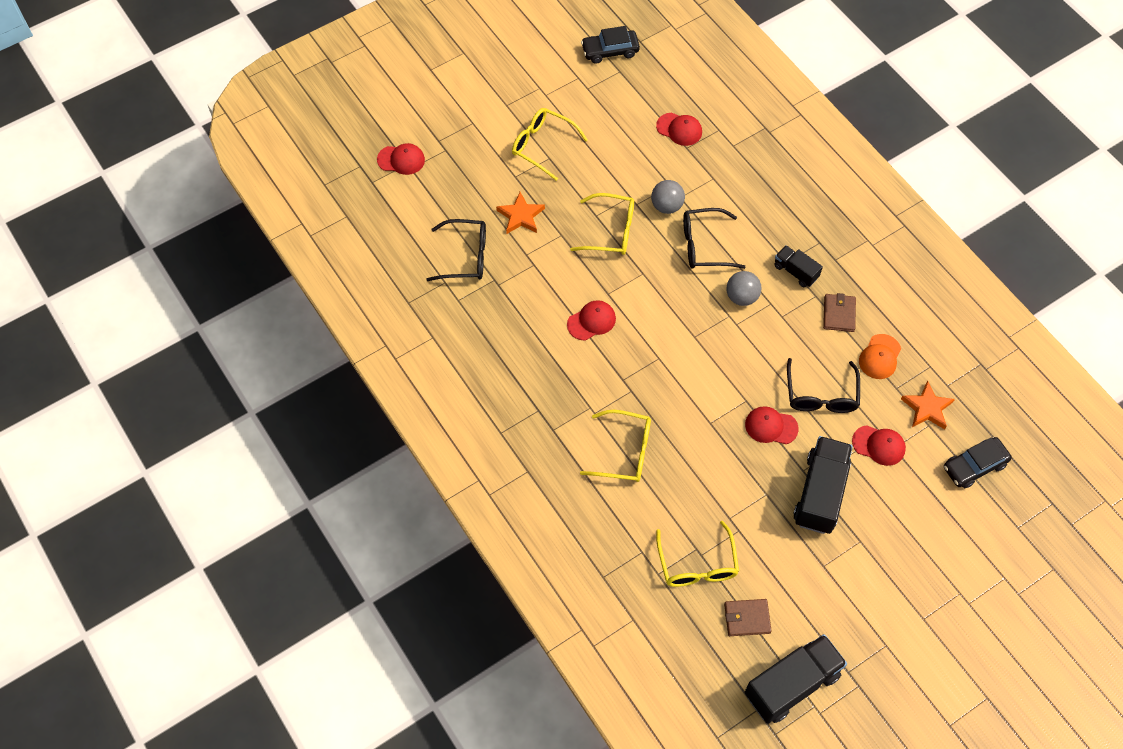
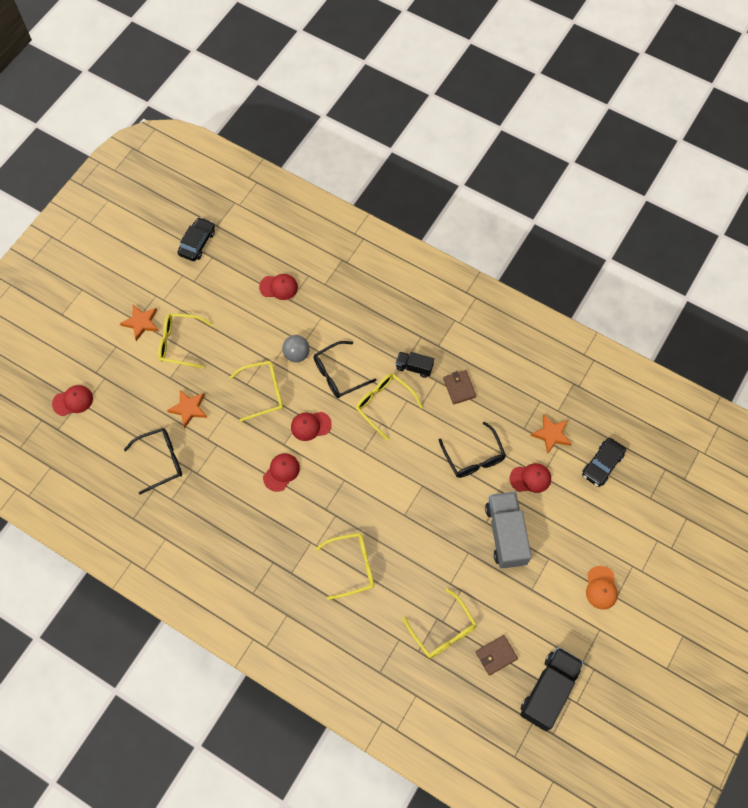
camera: 25 degrees left, 5 degrees up
black car [581,26,640,64] -> black car turned 150 degrees clockwise [178,217,215,261]
grey ball [726,271,762,306] -> yellow glasses [356,374,423,441]
red cap [745,406,799,444] -> red cap moved to [291,412,332,441]
black truck [793,436,853,534] -> grey truck [485,492,532,568]
orange cap [859,334,901,379] -> orange cap moved to [586,566,618,610]
none -> orange star [120,305,159,341]

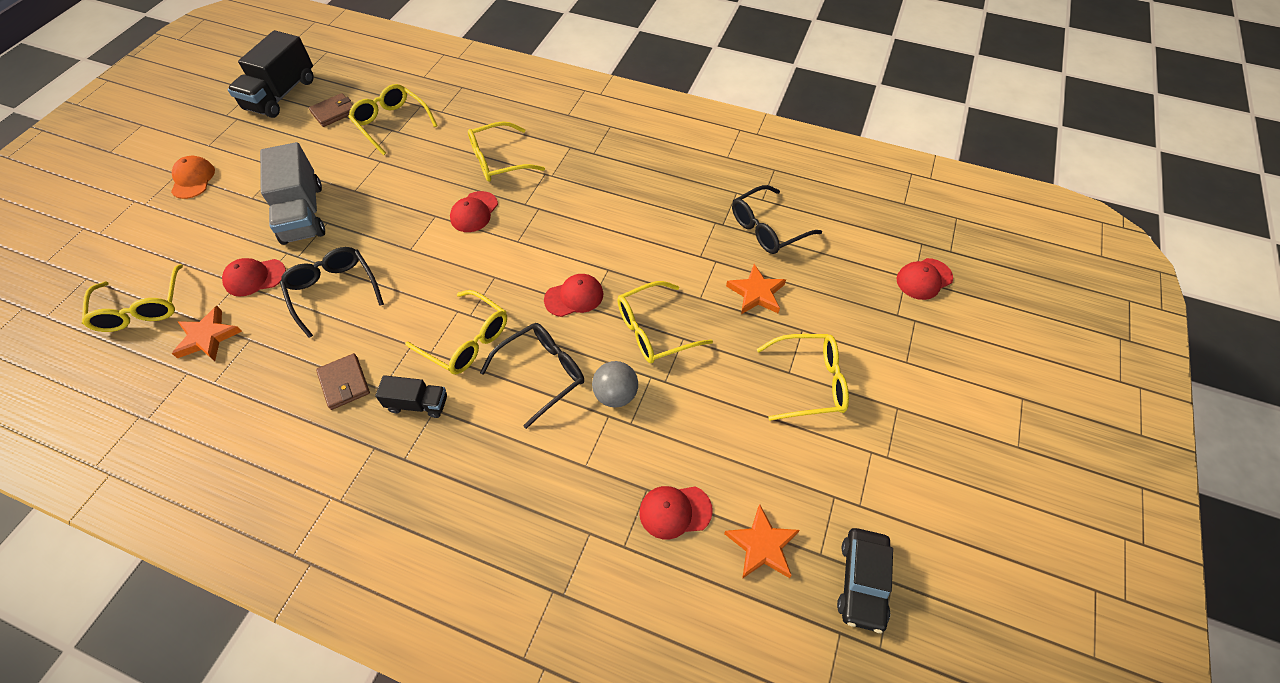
camera: 170 degrees right, 10 degrees down
orange star [120,305,159,341] -> orange star moved to [724,504,800,579]
red cap [263,453,300,492] -> red cap moved to [450,191,498,232]
black car [582,438,626,487] -> yellow glasses [82,264,183,332]

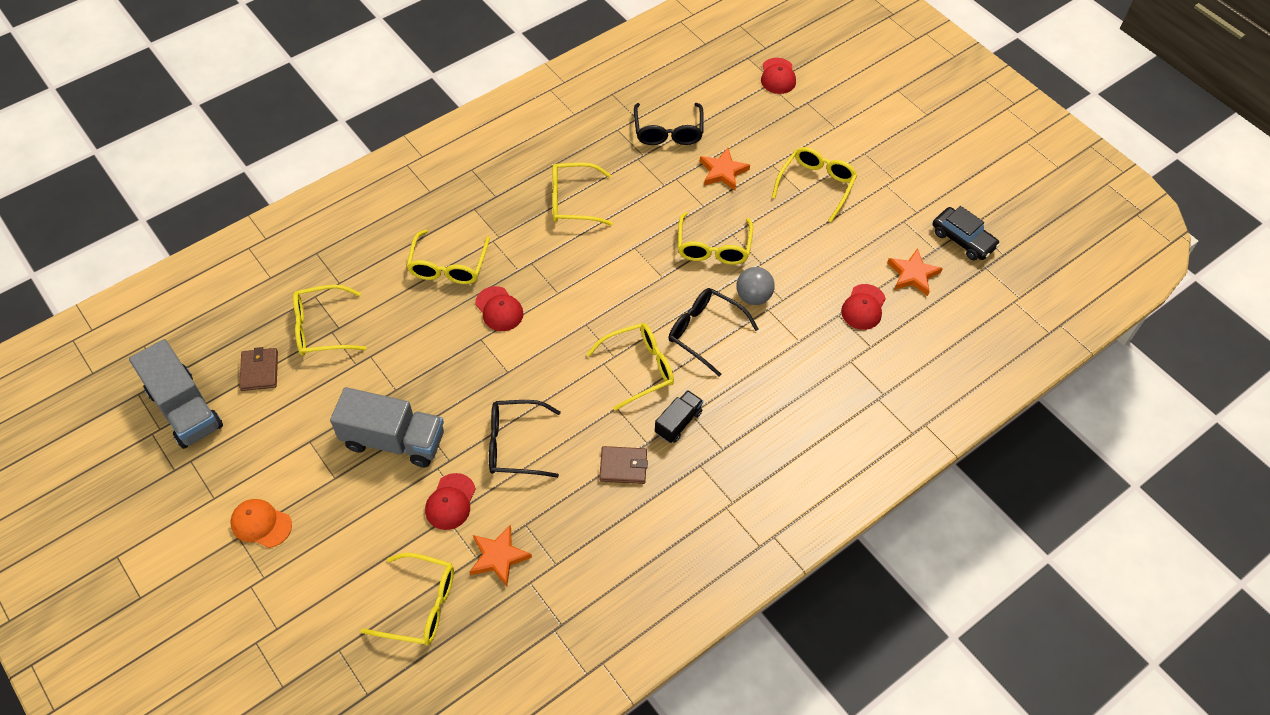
camera: 60 degrees left, 0 degrees up
black truck [228,30,314,118] -> grey truck [129,339,223,449]
black glasses [480,323,584,429] -> black glasses turned 45 degrees counterclockwise [668,288,759,376]
red cap [544,274,603,317] -> none
none -> yellow glasses [553,163,613,226]

